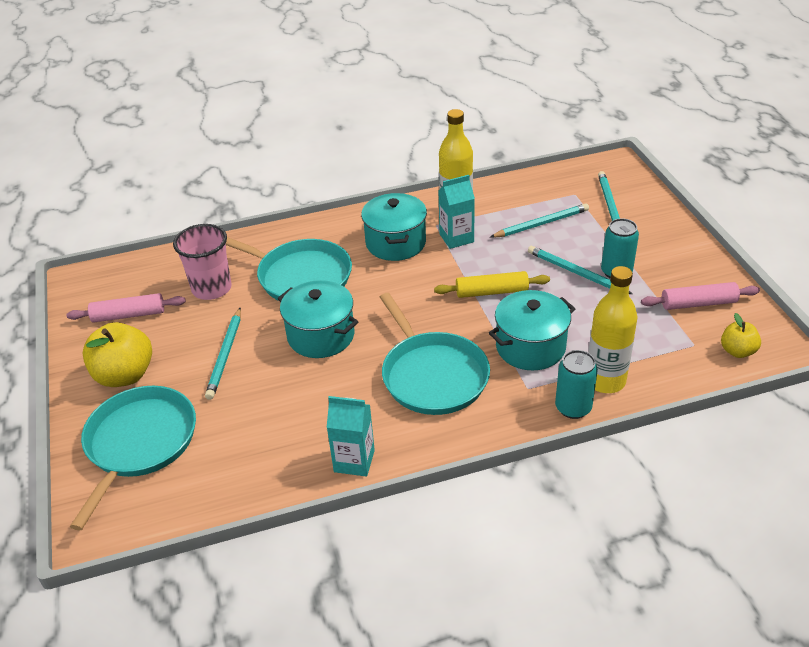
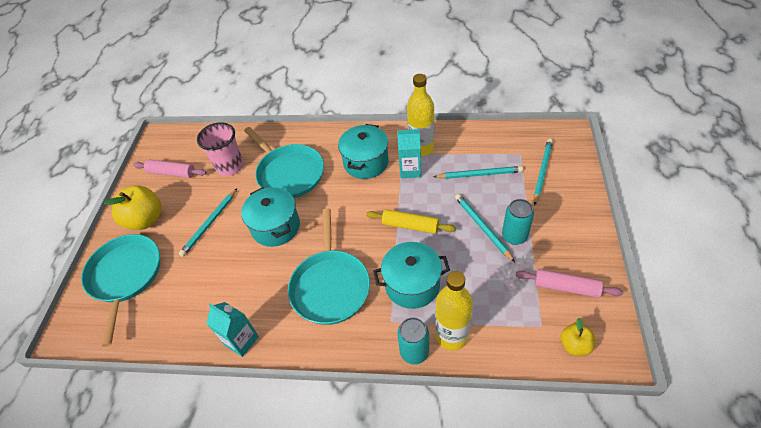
camera: 25 degrees right, 10 degrees up
turquoise pan [70,386,196,530] -> turquoise pan turned 45 degrees counterclockwise [81,234,160,347]

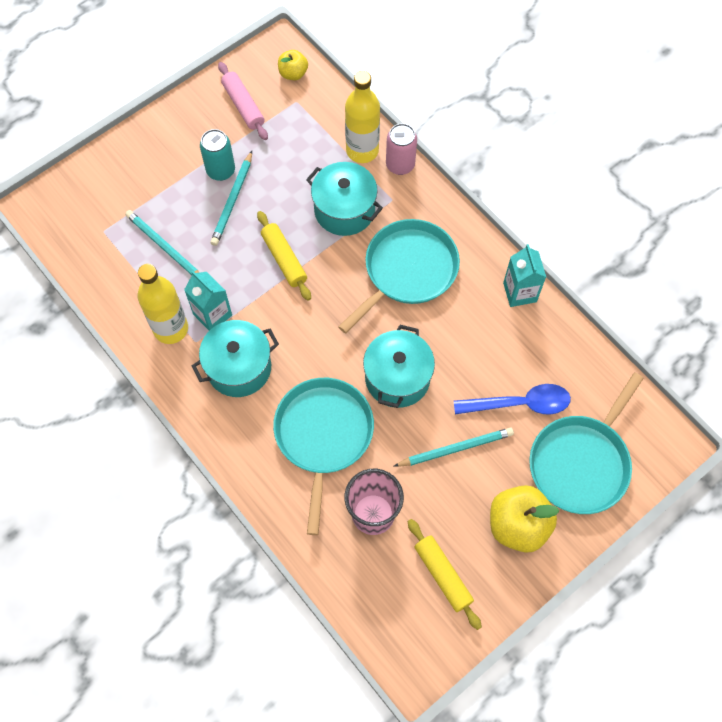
camera: 140 degrees left, 15 degrees up
pink rolling pin [133,159,207,178] -> yellow rolling pin [408,519,482,630]
turquoise can [397,317,429,364] -> pink can [386,123,417,175]
turquoise pencil [534,139,553,206] -> none
none -> blue spoon [454,384,571,415]

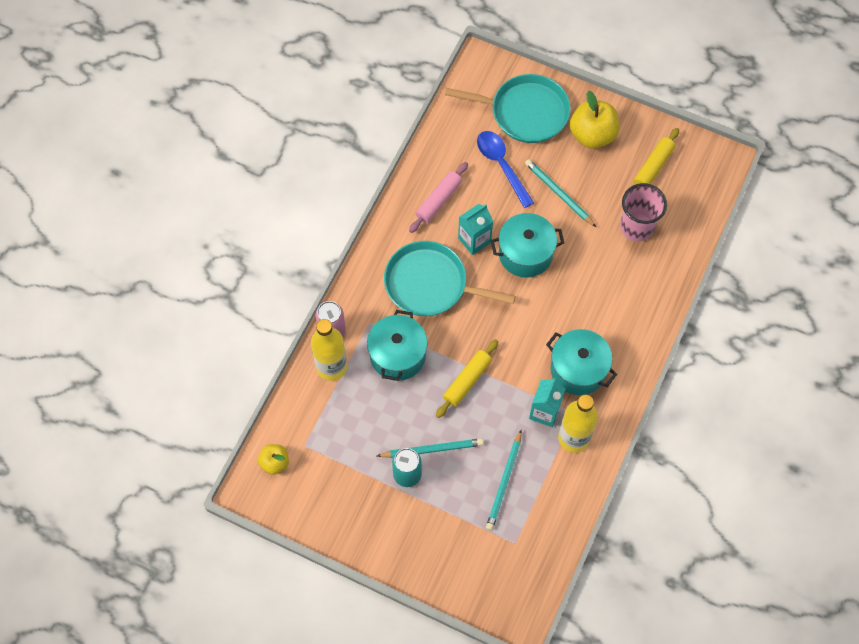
camera: 115 degrees left, 0 degrees up
pink rolling pin [218,62,268,140] -> pink rolling pin moved to [409,162,468,233]
turquoise pan [273,378,374,535] -> none
turquoise carton [503,244,546,307] -> turquoise carton moved to [458,204,493,255]

